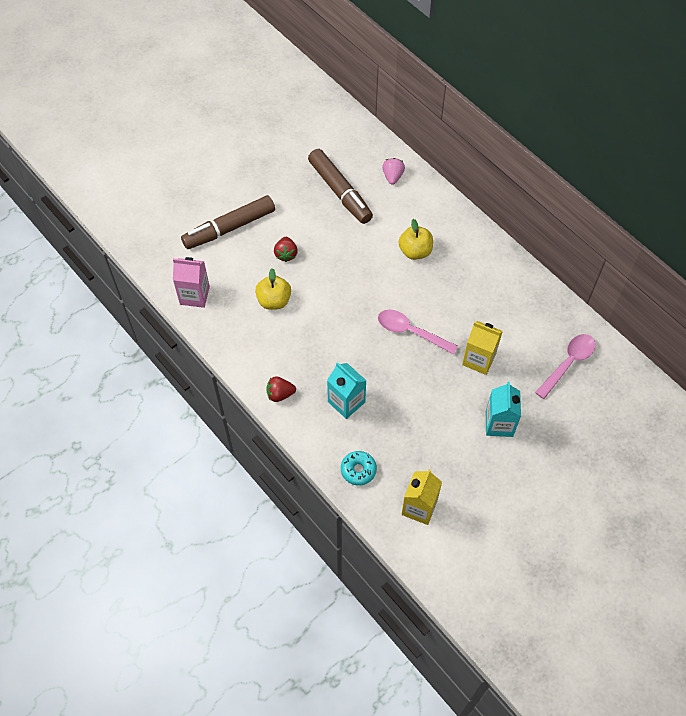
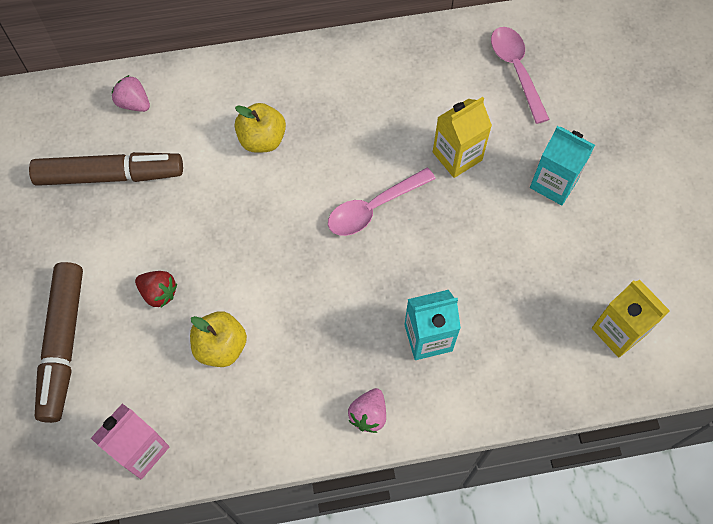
camera: 60 degrees left, 5 degrees up
red strawberry [266,377,296,402] -> pink strawberry [348,388,386,433]
turquoise donut [341,451,377,486] -> none

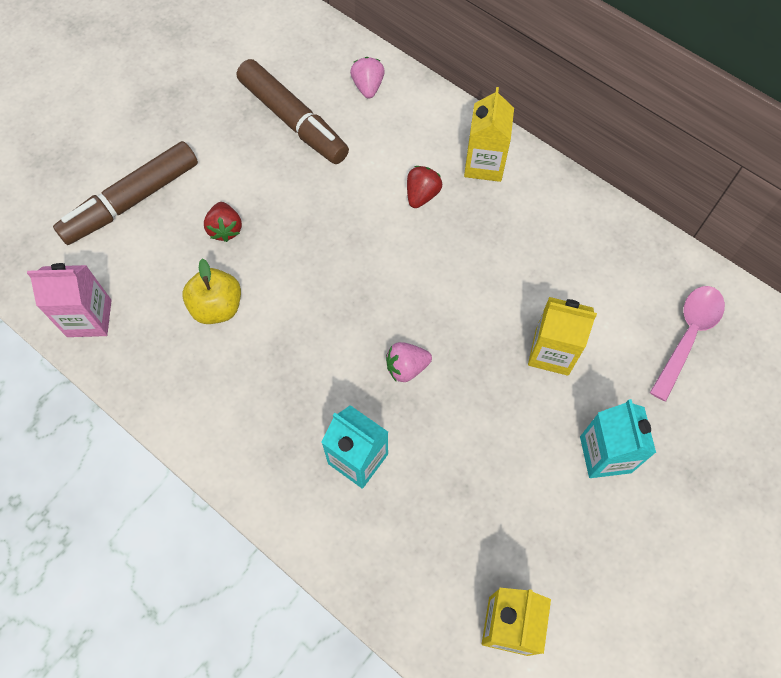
camera: 50 degrees right, 0 degrees up
yellow apple [235,103,286,153] -> red strawberry [407,166,442,208]
pink spoon [328,168,436,236] -> none
pink strawberry [348,388,386,433] -> pink strawberry moved to [386,342,432,382]
none -> yellow carton [464,87,514,182]

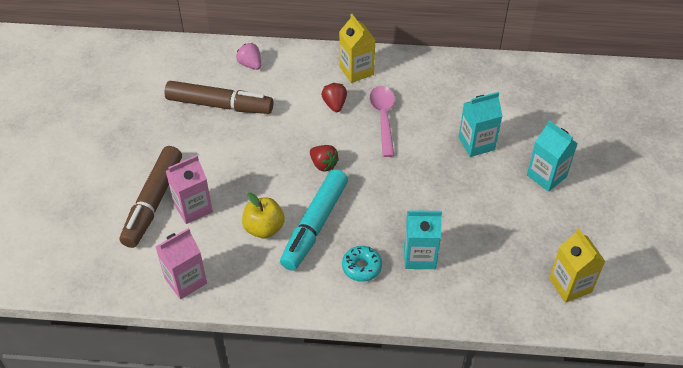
camera: 35 degrees left, 15 degrees down
red strawberry [204,202,242,242] -> red strawberry moved to [310,145,339,172]
pink strawberry [386,342,432,382] -> none
yellow carton [528,297,597,376] -> turquoise carton [459,92,502,157]
pink spoon [650,286,725,401] -> pink spoon moved to [369,86,395,157]
none -> pink carton [166,155,213,224]
none -> turquoise marker [280,169,348,271]
none -> turquoise donut [342,246,382,282]

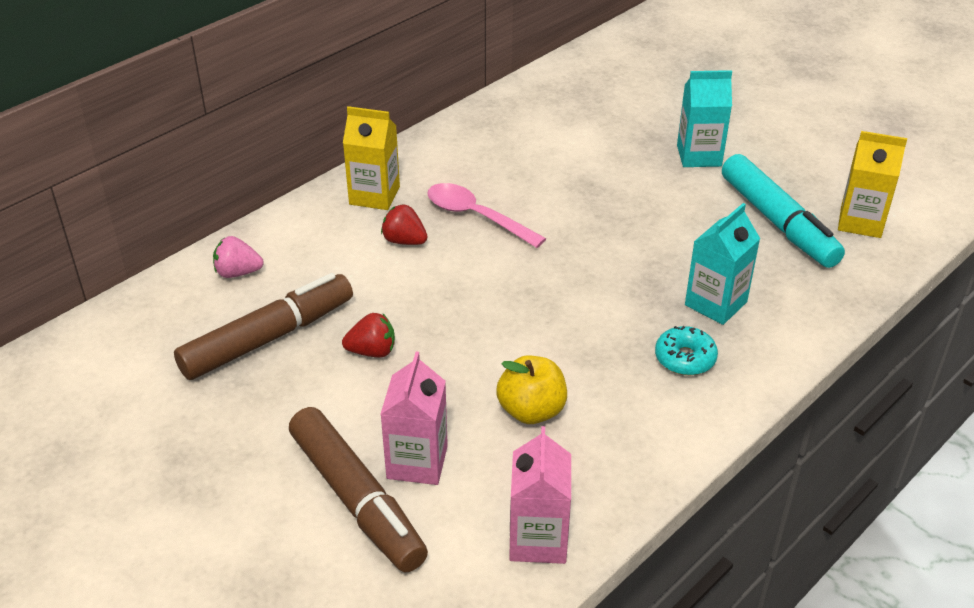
camera: 50 degrees left, 10 degrees down
turquoise marker [280,169,348,271] -> turquoise marker moved to [722,154,845,268]
red strawberry [310,145,339,172] -> red strawberry moved to [342,313,395,357]
turquoise carton [459,92,502,157] -> none

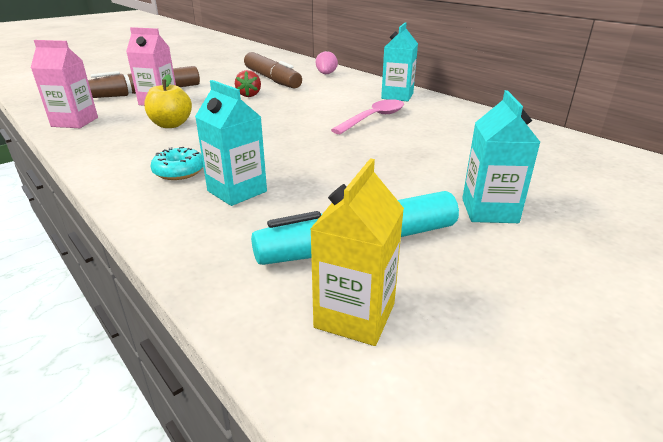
camera: 95 degrees right, 10 degrees down
yellow carton [343,106,400,210] -> turquoise carton [381,22,418,101]
red strawberry [381,205,428,245] -> none

